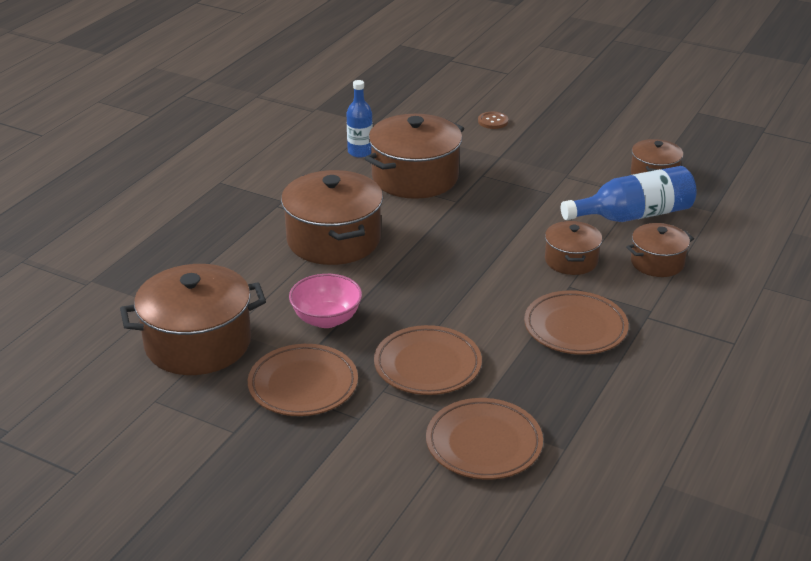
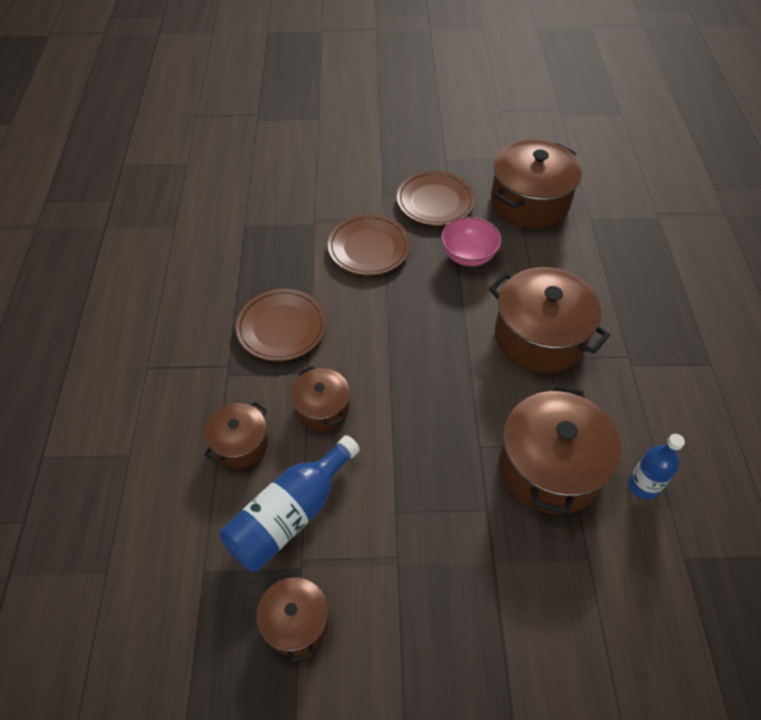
camera: 150 degrees right, 20 degrees up
brown plate [426,398,543,479] -> none
brown button [478,112,508,129] -> none

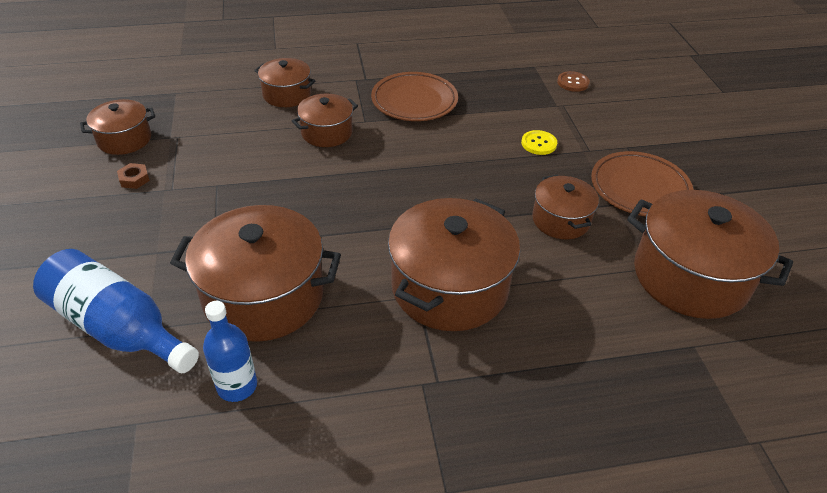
camera: 80 degrees right, 10 degrees down
blue bottle [219,435,360,572] -> blue bottle moved to [33,249,199,373]
brown plate [328,214,411,275] -> yellow button [521,130,557,155]
pink bowl [441,217,501,266] -> brown pot [532,175,599,239]
none -> brown nut [117,163,150,189]
none -> brown button [557,71,590,92]

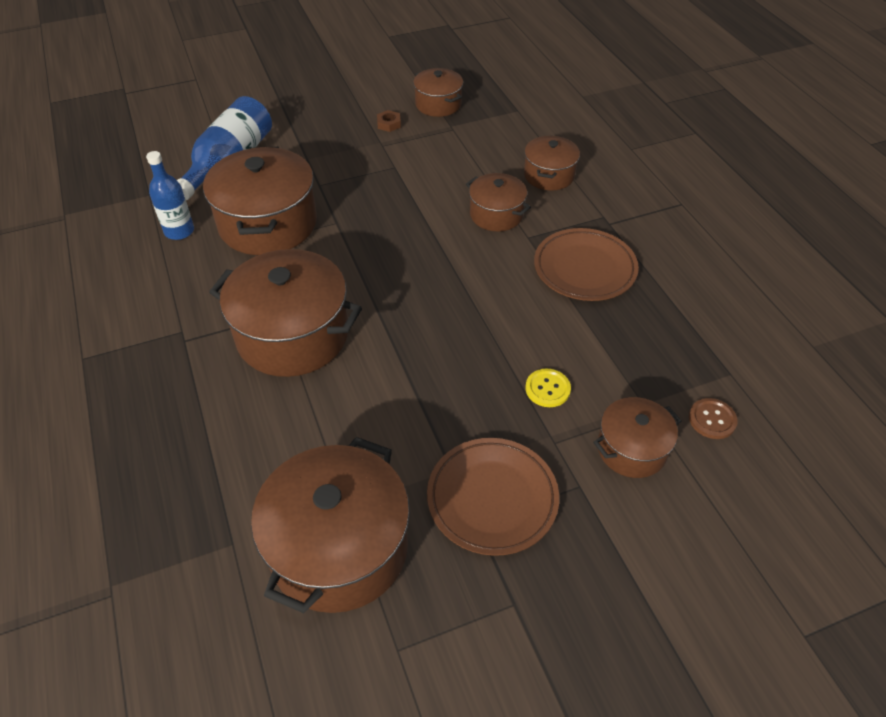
camera: 80 degrees right, 5 degrees up
brown pot [532,175,599,239] -> brown pot moved to [593,397,682,478]

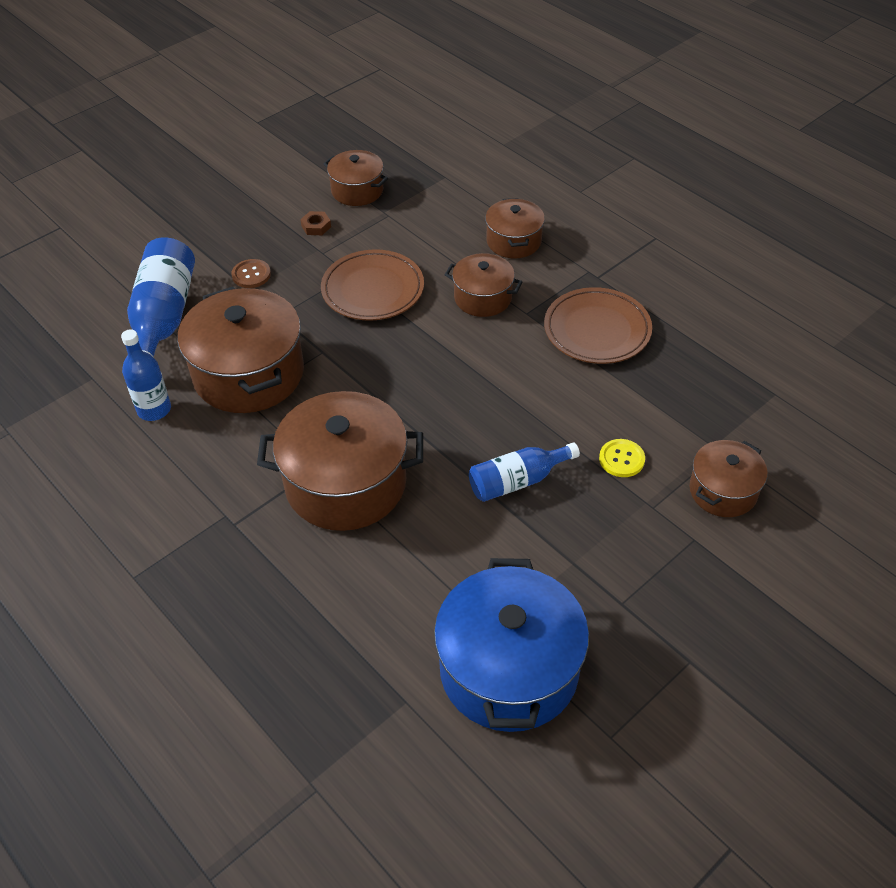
camera: 20 degrees left, 0 degrees up
brown pot [251,437,410,613] -> blue pot [434,558,589,732]
brown plate [427,438,559,556] -> brown plate moved to [321,249,424,321]
brown button [689,398,738,439] -> brown button moved to [231,259,271,288]
none -> blue bottle [469,442,580,502]

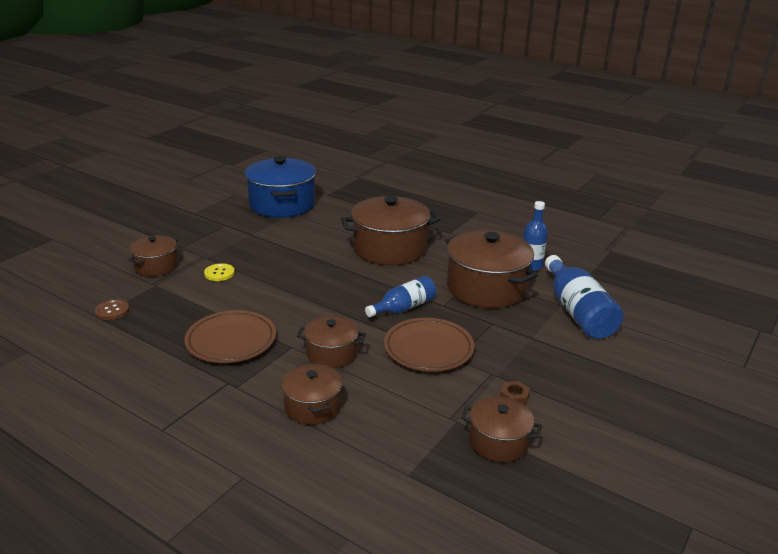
camera: 165 degrees right, 20 degrees down
brown button [231,259,271,288] -> brown button moved to [95,299,129,320]
blue bottle [469,442,580,502] -> blue bottle moved to [365,276,436,317]

